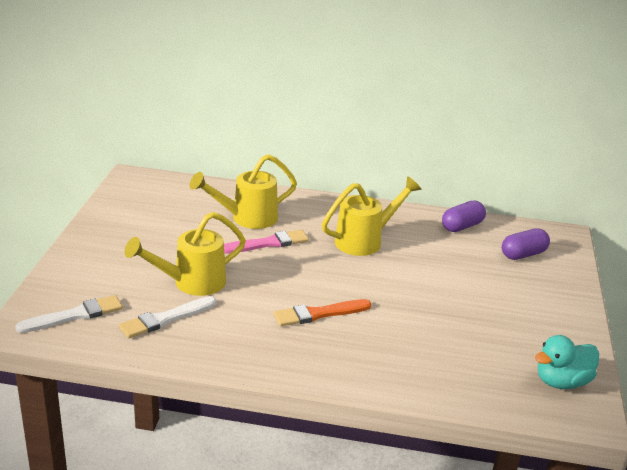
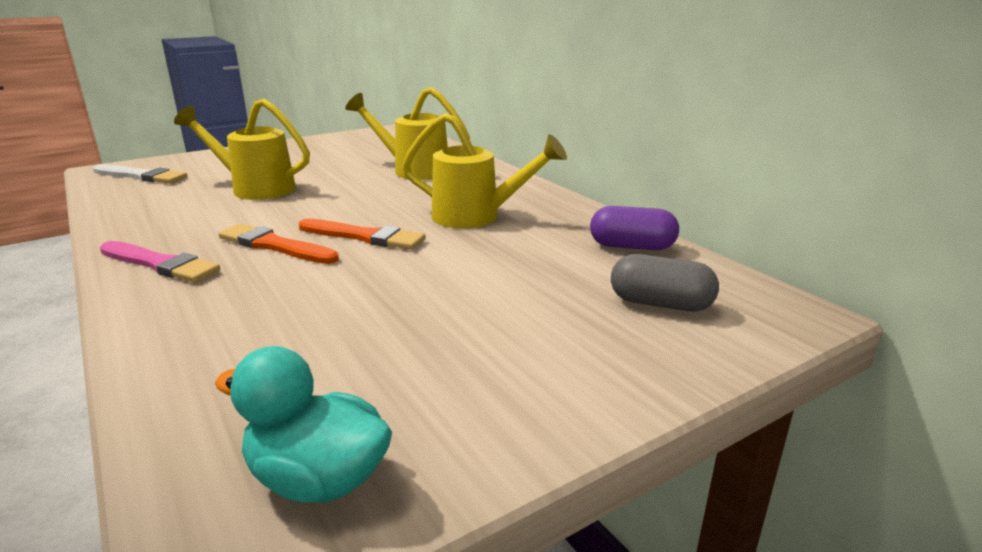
camera: 50 degrees right, 5 degrees down
white brush [119,296,216,338] -> none
pink brush [224,230,309,254] -> pink brush moved to [100,241,220,283]
purple capsule [502,228,550,260] -> grey capsule [611,254,719,312]
none -> orange brush [299,219,426,250]

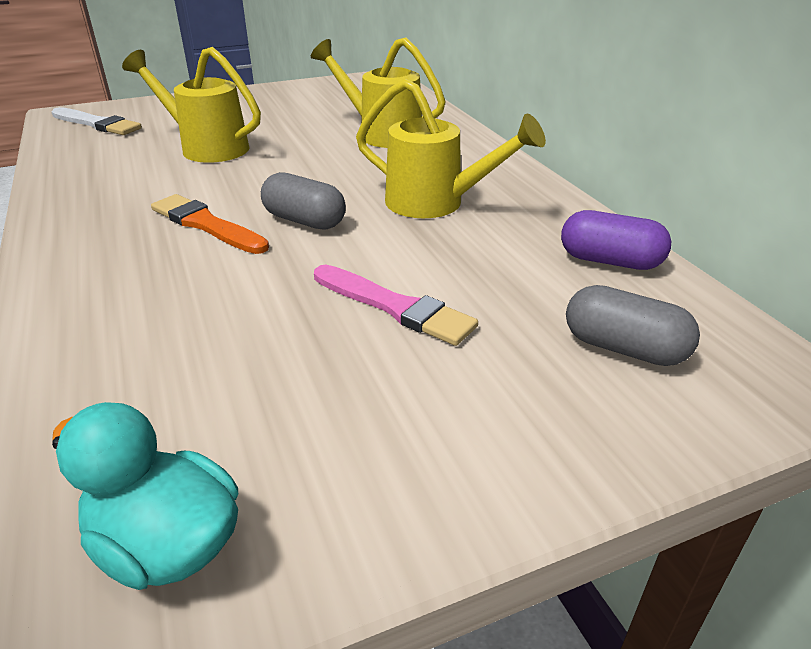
camera: 10 degrees right, 10 degrees up
pink brush [100,241,220,283] -> pink brush moved to [314,265,478,346]
orange brush [299,219,426,250] -> grey capsule [261,172,346,230]

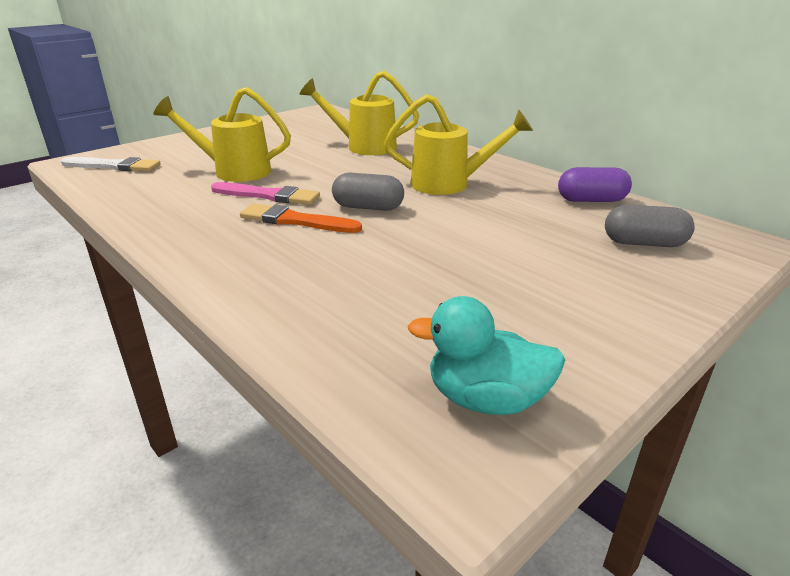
camera: 20 degrees left, 5 degrees down
pink brush [314,265,478,346] -> pink brush moved to [211,182,320,205]

